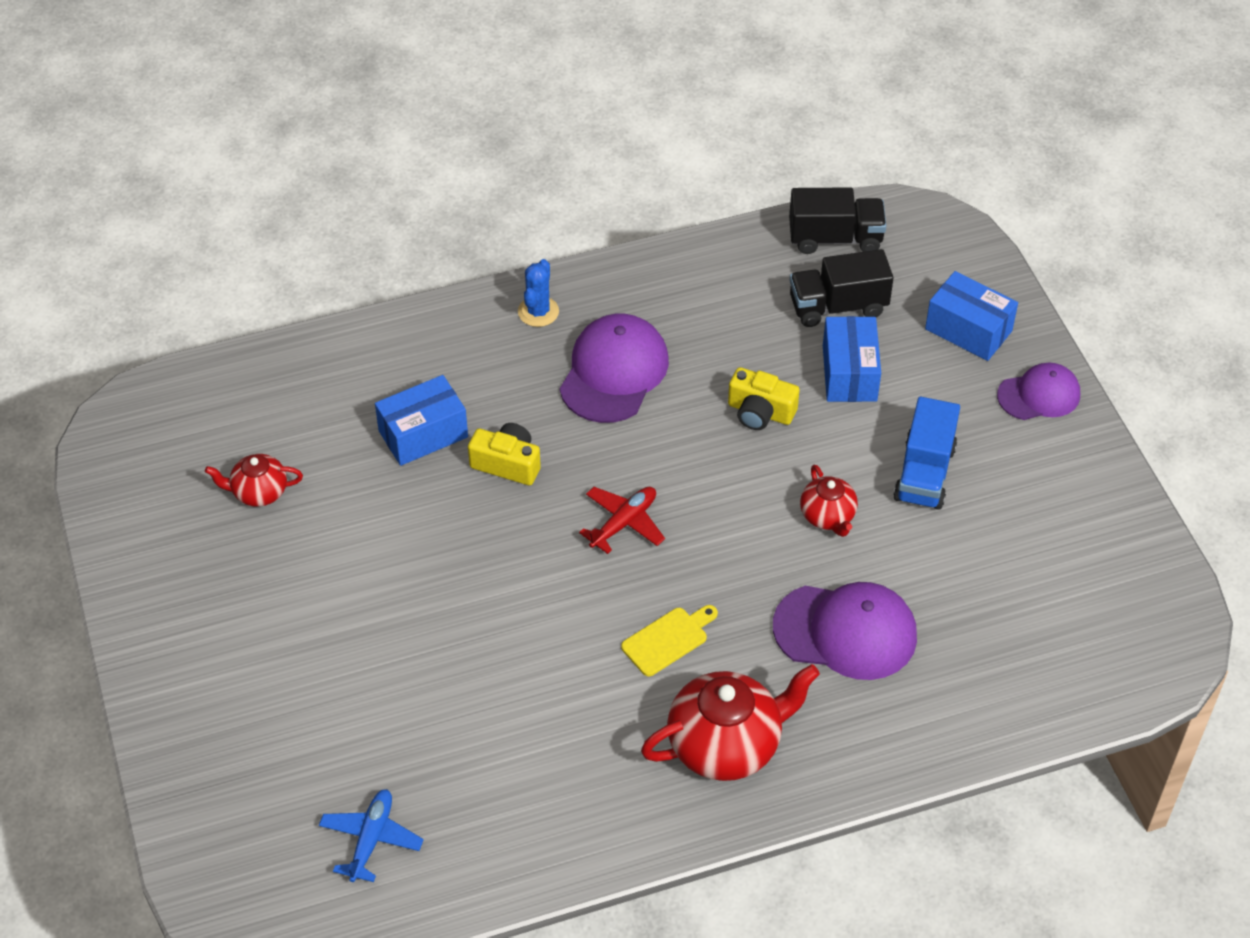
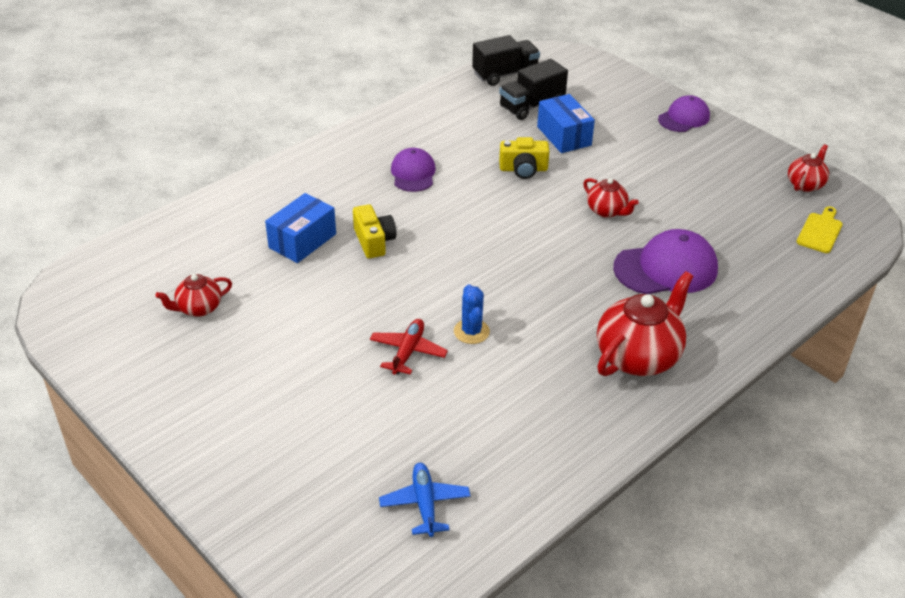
camera: 25 degrees left, 10 degrees down
yellow camera [468,423,541,485] -> yellow camera turned 75 degrees clockwise [353,204,396,258]
blue cactus [518,259,559,327] -> blue cactus moved to [454,284,490,344]
purple cap [560,314,669,423] -> purple cap [391,148,436,192], size x0.63
red plane [579,487,665,554] -> red plane moved to [370,319,448,375]
yellow cutting board [621,605,718,676] -> yellow cutting board moved to [797,207,843,253]
blue truck [893,397,960,510] -> none
blue box [925,271,1018,361] -> none
none -> red teapot [788,144,829,192]

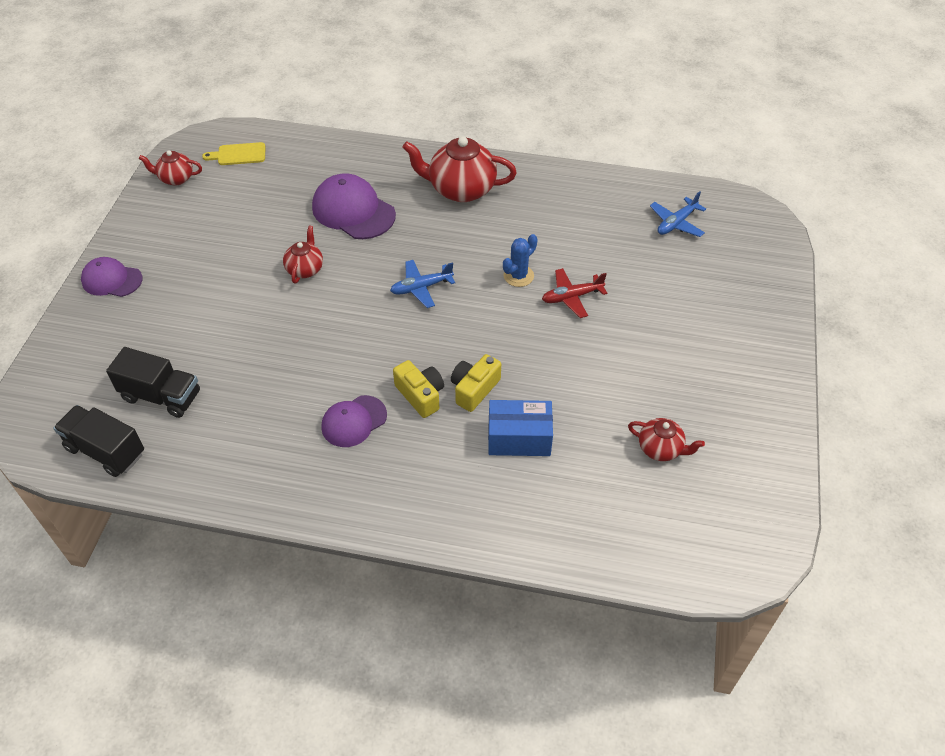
camera: 125 degrees left, 10 degrees up
yellow camera [499,137,550,179] -> yellow camera moved to [393,360,444,418]
blue box [537,94,595,153] -> none
none -> blue plane [390,260,455,308]

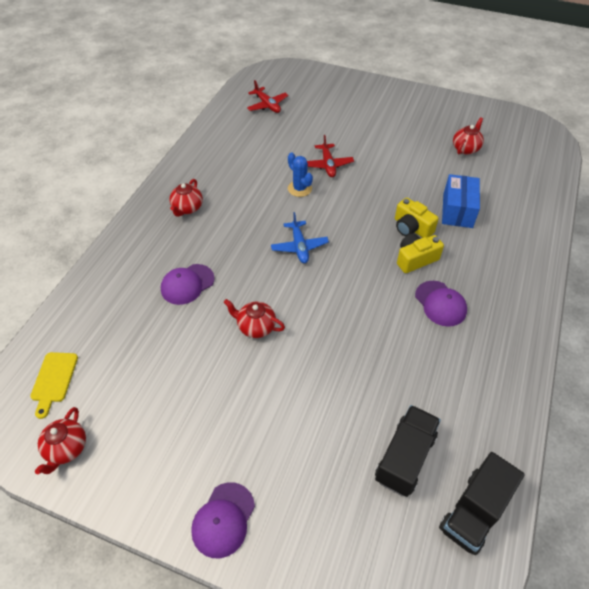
camera: 80 degrees left, 0 degrees up
purple cap [312,173,396,239] -> purple cap [161,264,215,305], size x0.63
red teapot [402,136,517,202] -> red teapot [169,179,203,217], size x0.54
blue plane [650,191,706,237] -> red plane [247,80,288,113]

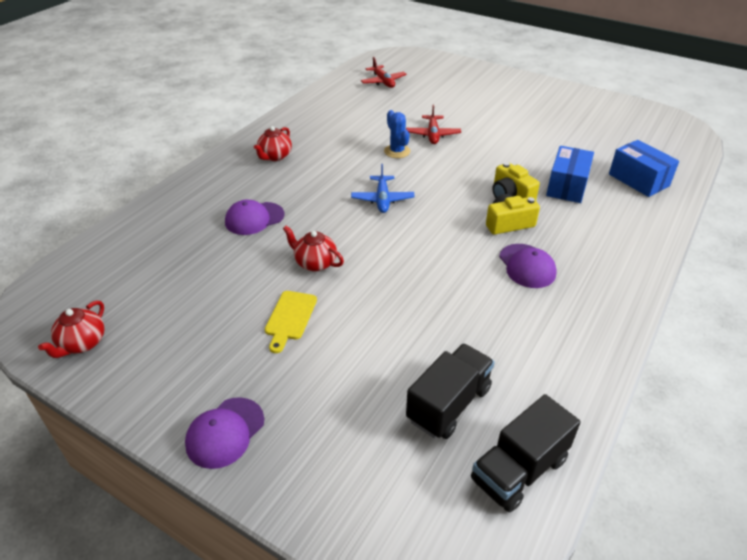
camera: 10 degrees right, 10 degrees down
yellow cutting board [30,352,78,419] -> yellow cutting board moved to [265,291,317,353]
red teapot [453,117,484,154] -> none
none -> blue box [609,140,679,197]

